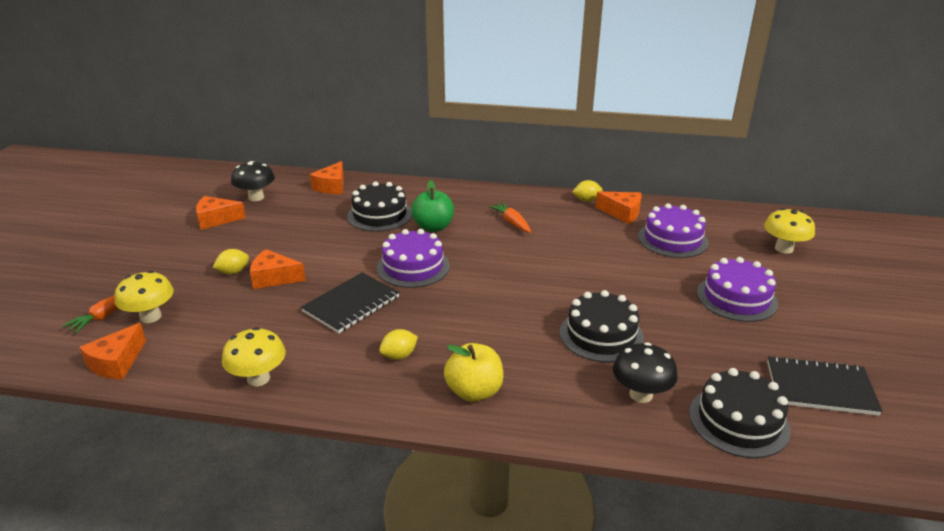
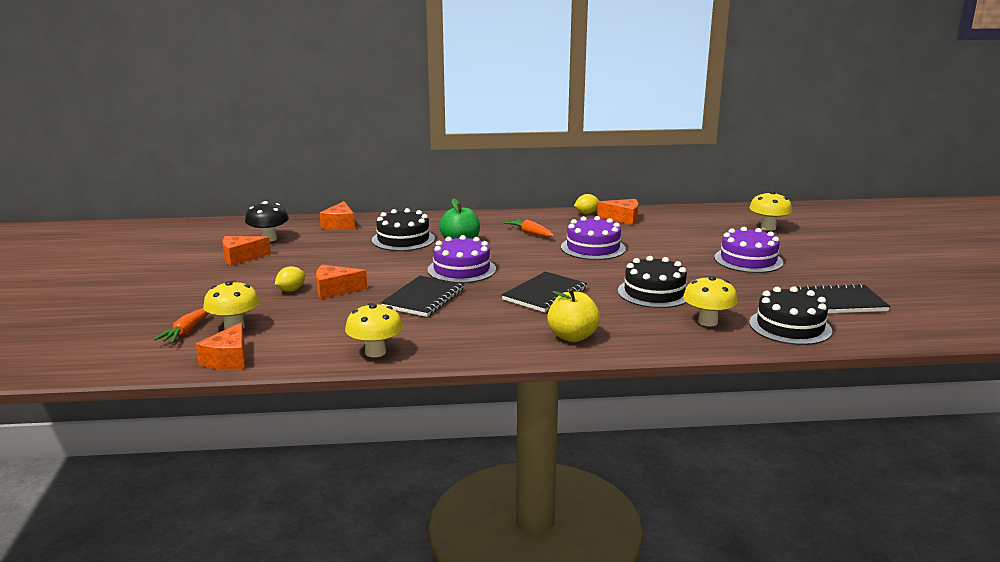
camera: 15 degrees left, 10 degrees down
yellow lemon [379,329,418,360] -> none
black mushroom [613,342,678,403] -> yellow mushroom [683,276,738,326]
purple cake [638,203,709,258] -> purple cake moved to [561,216,626,260]
none -> black notebook [502,271,587,312]

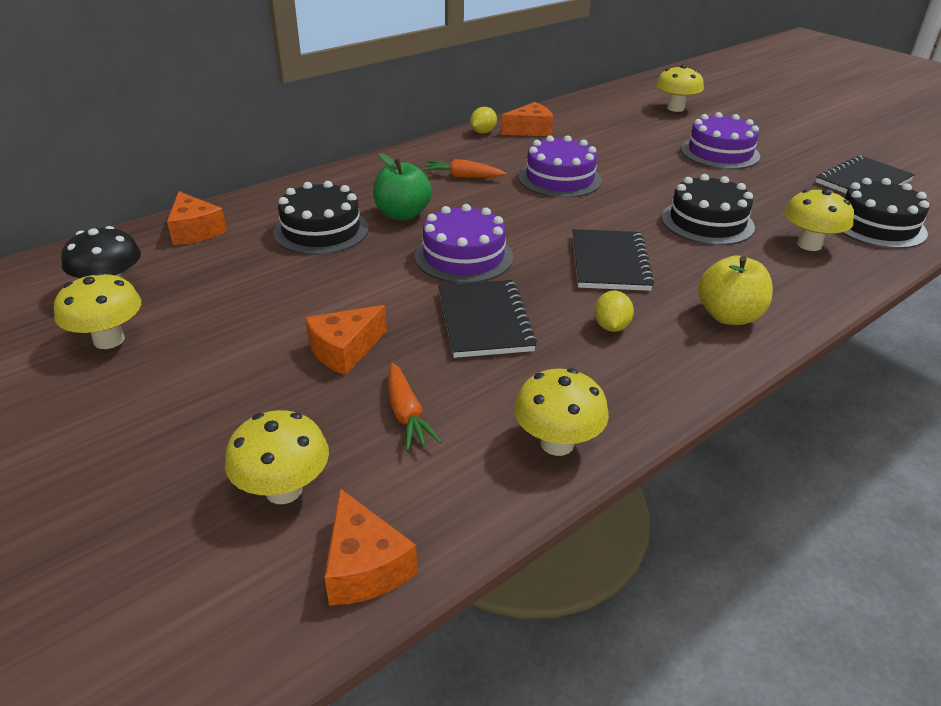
camera: 35 degrees left, 15 degrees up
orange carrot [154,308,209,343] -> orange carrot moved to [388,363,442,451]
orange cheese [222,236,271,266] -> yellow mushroom [54,272,141,349]
yellow lemon [275,266,305,292] -> yellow lemon moved to [594,291,634,332]

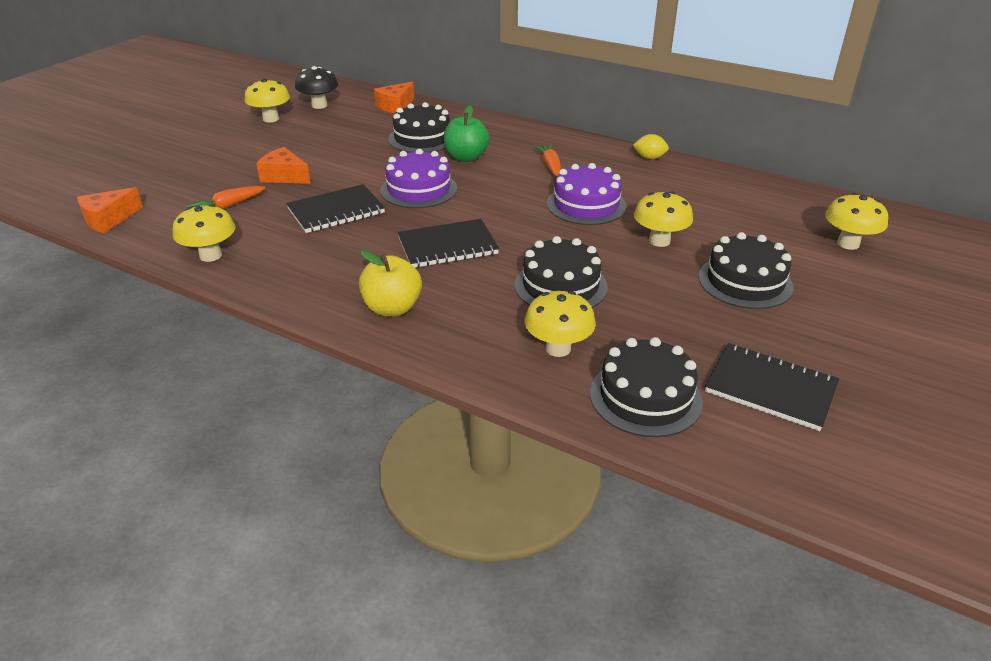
camera: 70 degrees right, 0 degrees up
yellow mushroom [225,410,329,504] -> yellow mushroom moved to [634,191,693,247]
orange cheese [501,102,553,136] -> none
yellow lemon [594,291,634,332] -> none
purple cake [681,112,760,169] -> black cake [698,232,793,309]

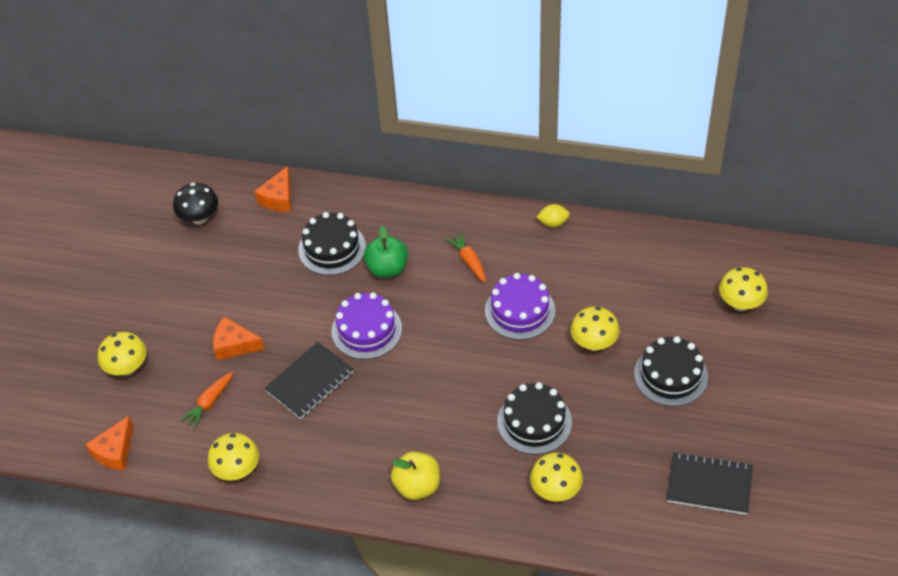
camera: 15 degrees left, 15 degrees up
yellow mushroom [245,78,290,123] -> yellow mushroom moved to [98,332,147,376]
black notebook [397,219,499,268] -> none
black cake [590,337,703,437] -> none

